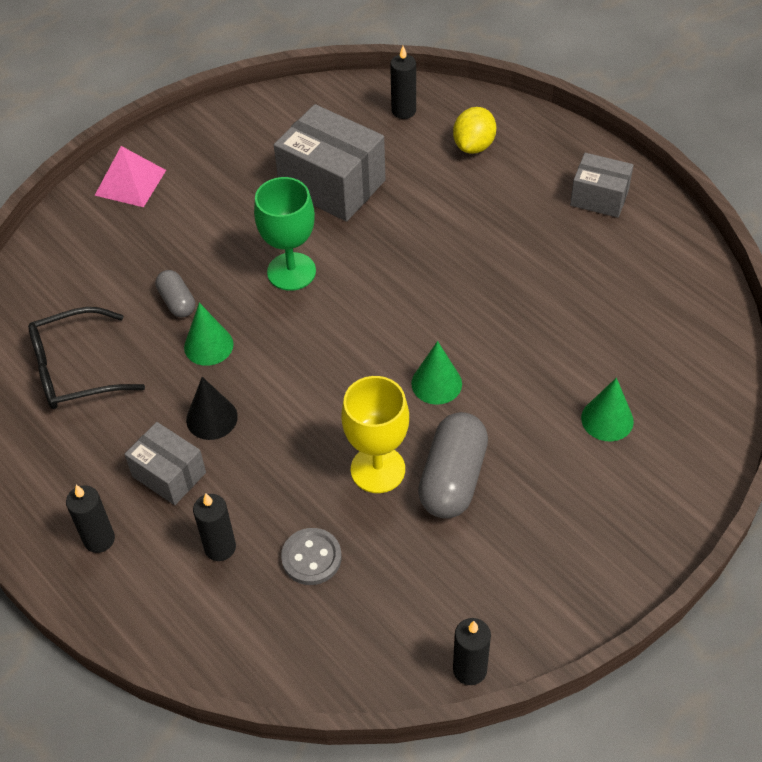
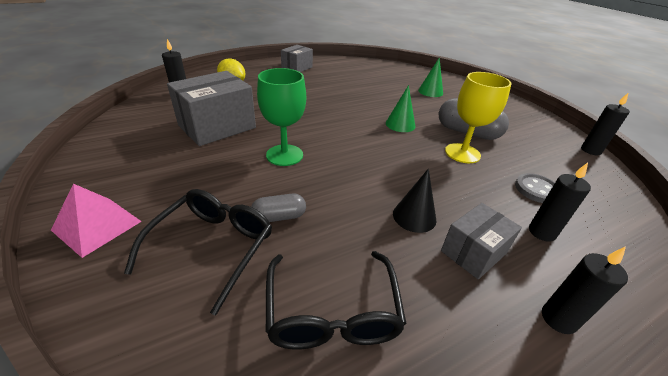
camera: 80 degrees left, 15 degrees down
green cone [184,303,233,366] -> none
none -> black glasses [124,189,272,315]

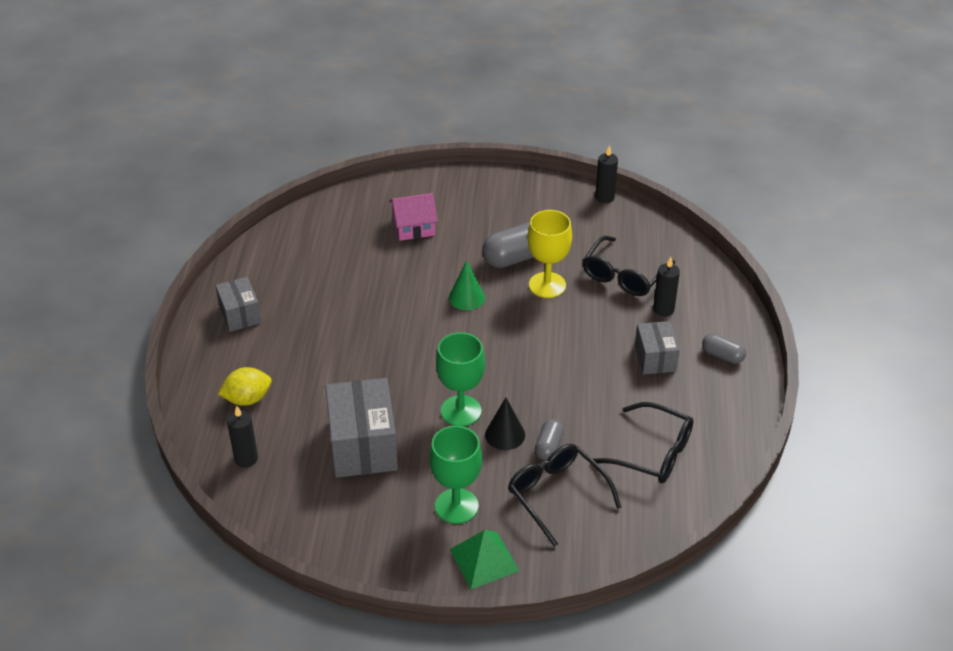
camera: 55 degrees left, 5 degrees up
pink pyramid [51,184,142,258] -> green pyramid [449,530,519,589]
black cone [393,168,436,233] -> black cone moved to [485,398,525,450]
green cone [418,57,443,97] -> pink house [389,193,438,241]
grey button [515,173,555,203] -> black glasses [583,236,675,296]
black candle [542,246,628,334] -> grey capsule [702,333,746,364]
none -> green goblet [429,426,482,524]

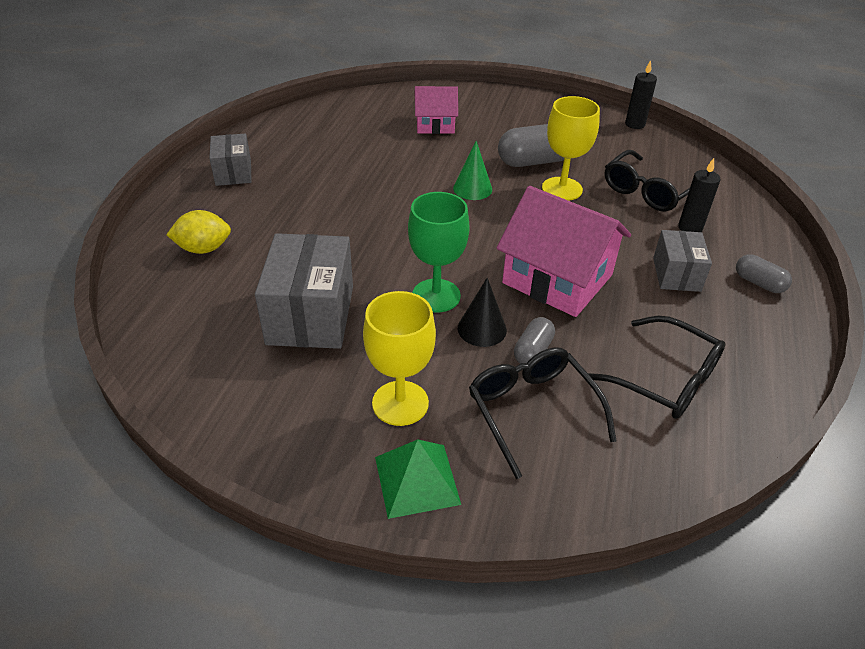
camera: 10 degrees right, 0 degrees up
black candle [227,406,258,467] -> none
green goblet [429,426,482,524] -> yellow goblet [363,291,436,426]
none -> pink house [497,186,631,317]

